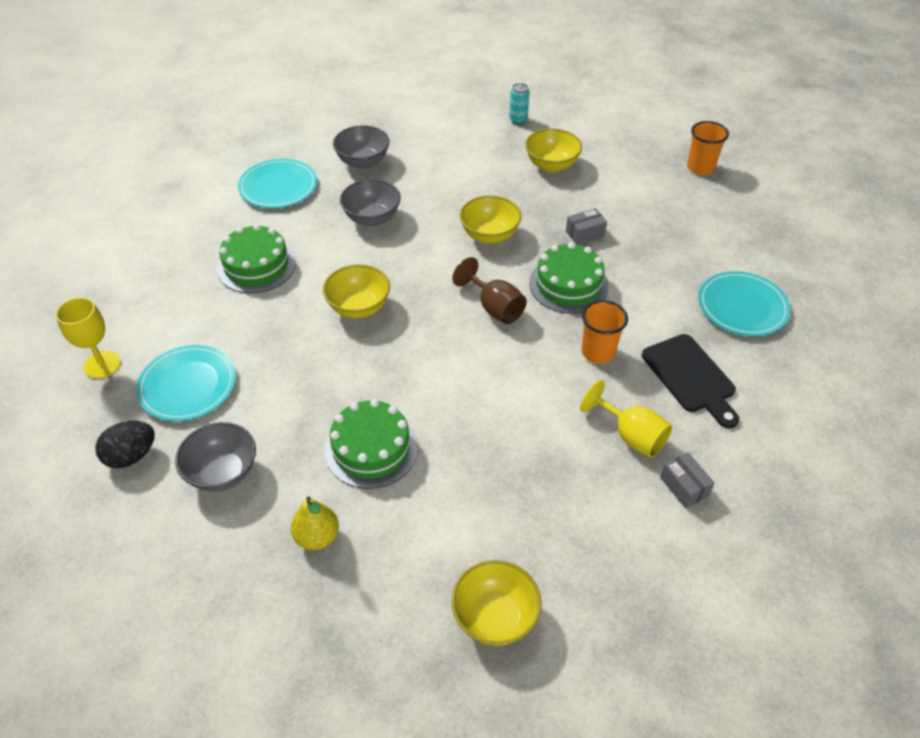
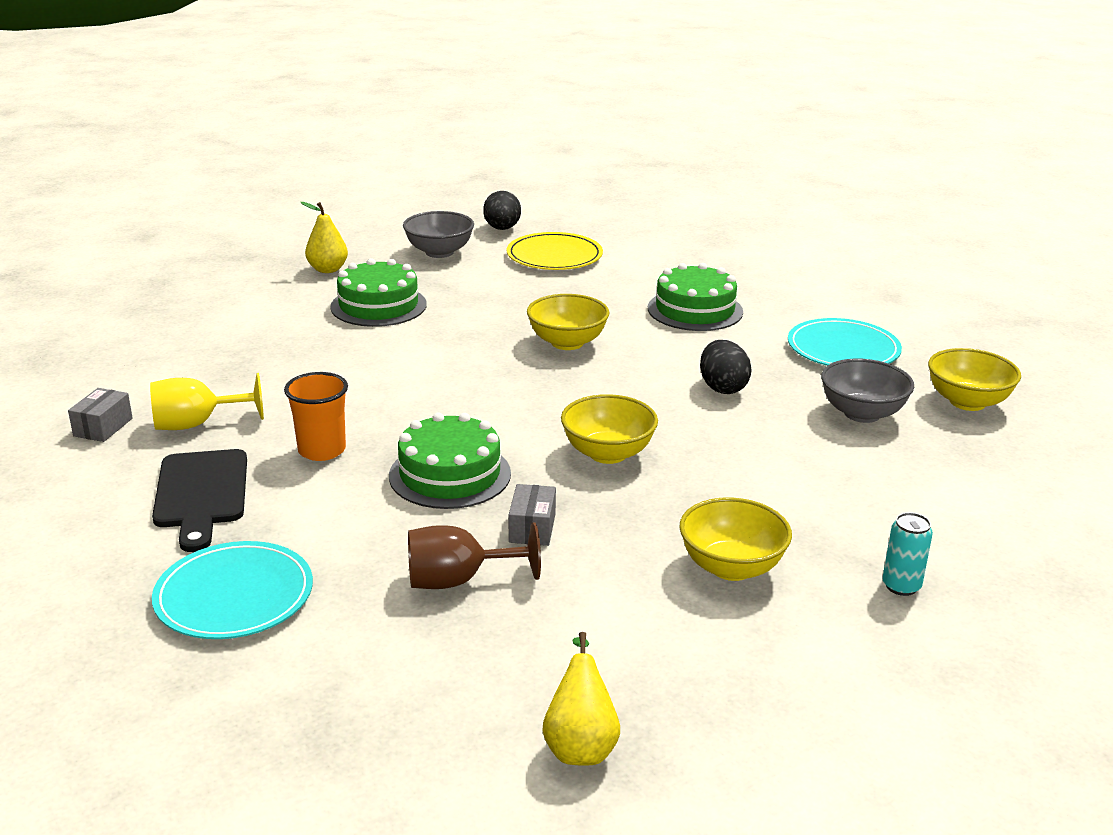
camera: 120 degrees right, 20 degrees down
yellow goblet [56,297,121,379] -> none
turquoise plate [136,345,236,421] -> yellow plate [506,232,603,270]
grey bowl [340,179,401,226] -> black egg [700,340,752,394]
yellow bowl [451,560,542,646] -> yellow bowl moved to [928,348,1021,411]
brown goblet [452,257,527,324] -> brown goblet moved to [408,522,541,589]
black cutting board [642,334,739,429] -> black cutting board turned 105 degrees counterclockwise [152,449,247,552]
grey box [660,452,715,508] -> grey box turned 75 degrees counterclockwise [68,388,133,442]
orange cup [687,121,729,175] -> yellow pear [542,632,620,765]

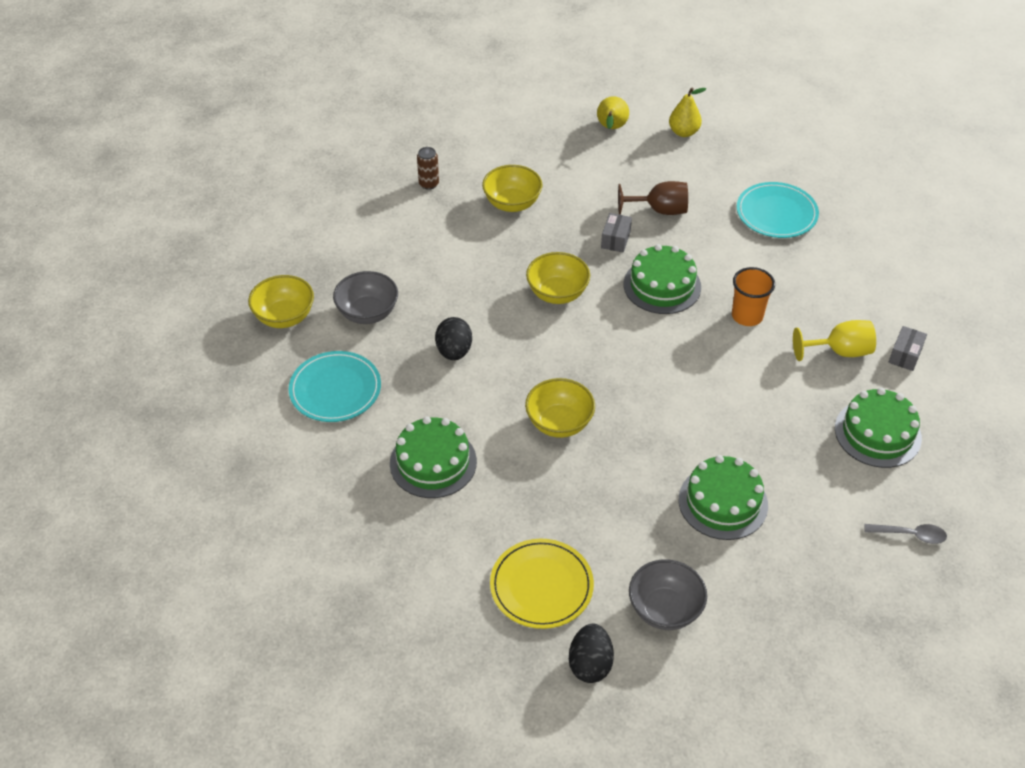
camera: 170 degrees left, 20 degrees up
black cutting board [152,449,247,552] -> none
yellow pear [301,202,348,273] -> yellow pear moved to [669,87,706,137]
turquoise can [882,512,933,596] -> brown can [417,147,439,190]
none -> green cake [835,388,922,468]
none -> grey spoon [864,524,947,544]

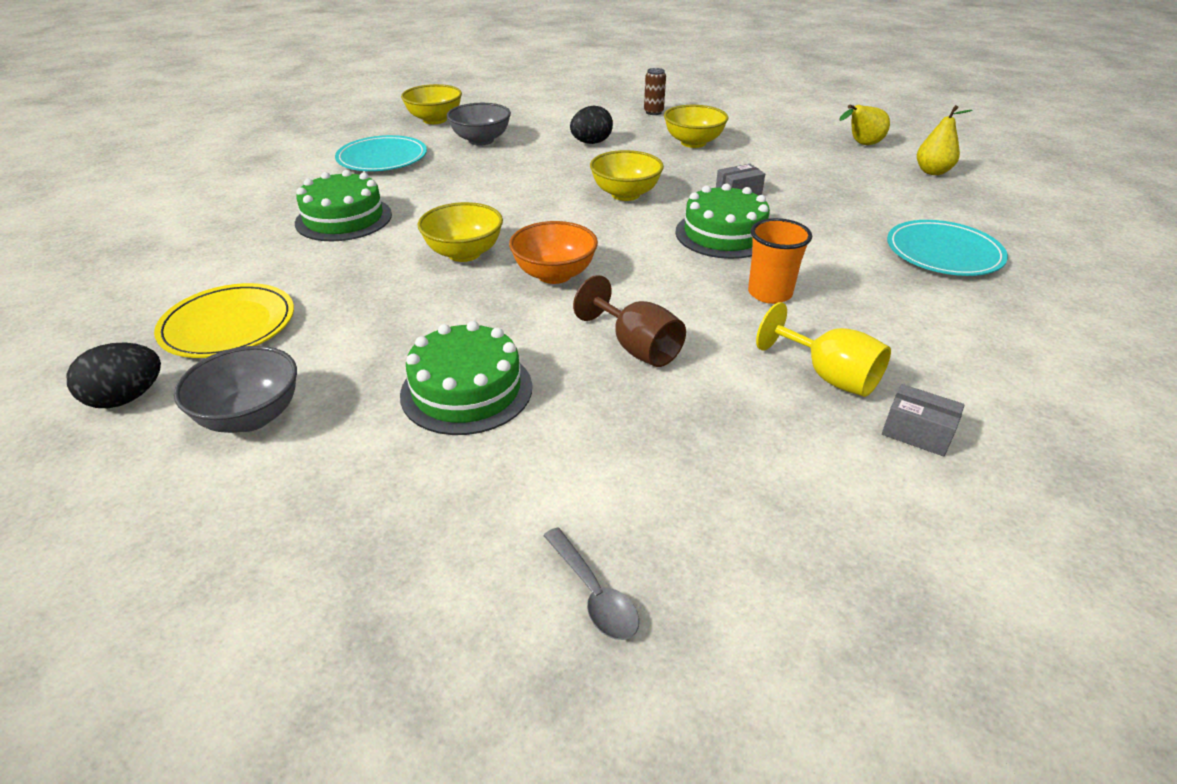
camera: 50 degrees right, 10 degrees down
black egg [435,317,472,360] -> black egg moved to [570,106,613,144]
brown goblet [618,181,688,215] -> brown goblet moved to [573,275,686,367]
green cake [835,388,922,468] -> none
grey box [889,326,927,371] -> grey box turned 45 degrees clockwise [882,384,965,457]
none -> orange bowl [509,221,598,284]

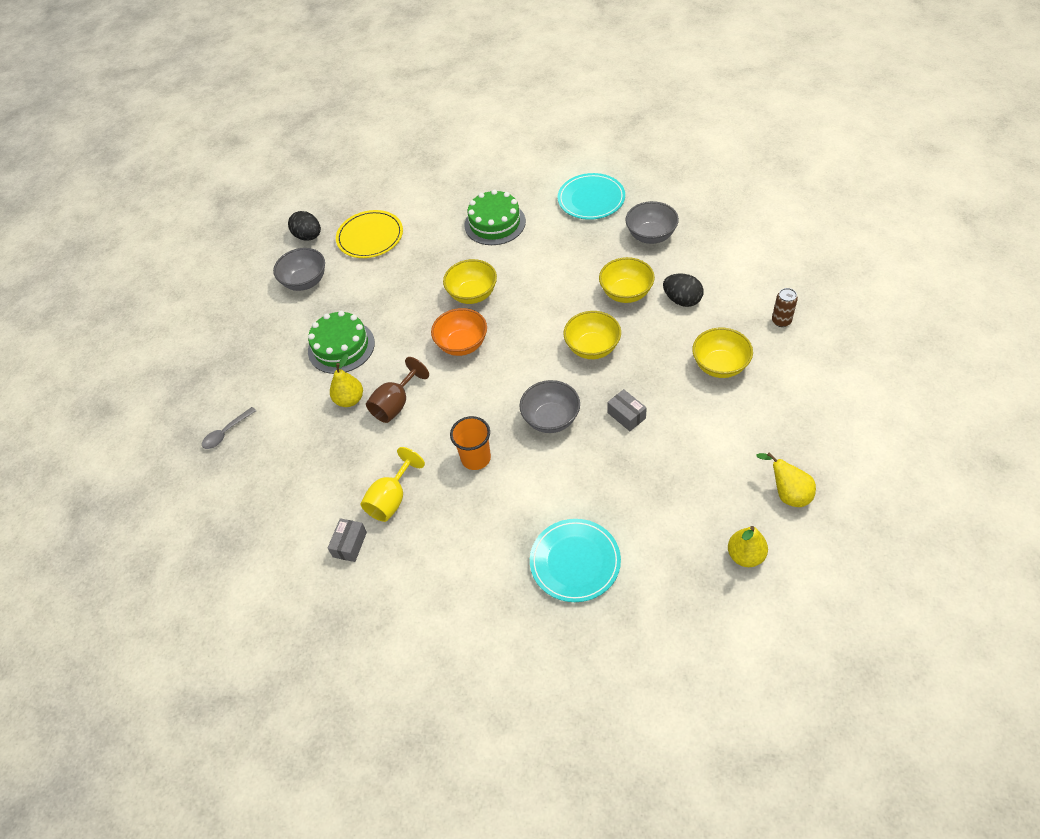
camera: 80 degrees right, 15 degrees up
yellow bowl [401,84,462,124] -> yellow bowl moved to [599,257,655,303]
green cake [675,184,770,259] -> grey bowl [519,380,580,433]
none -> yellow pear [330,354,363,407]

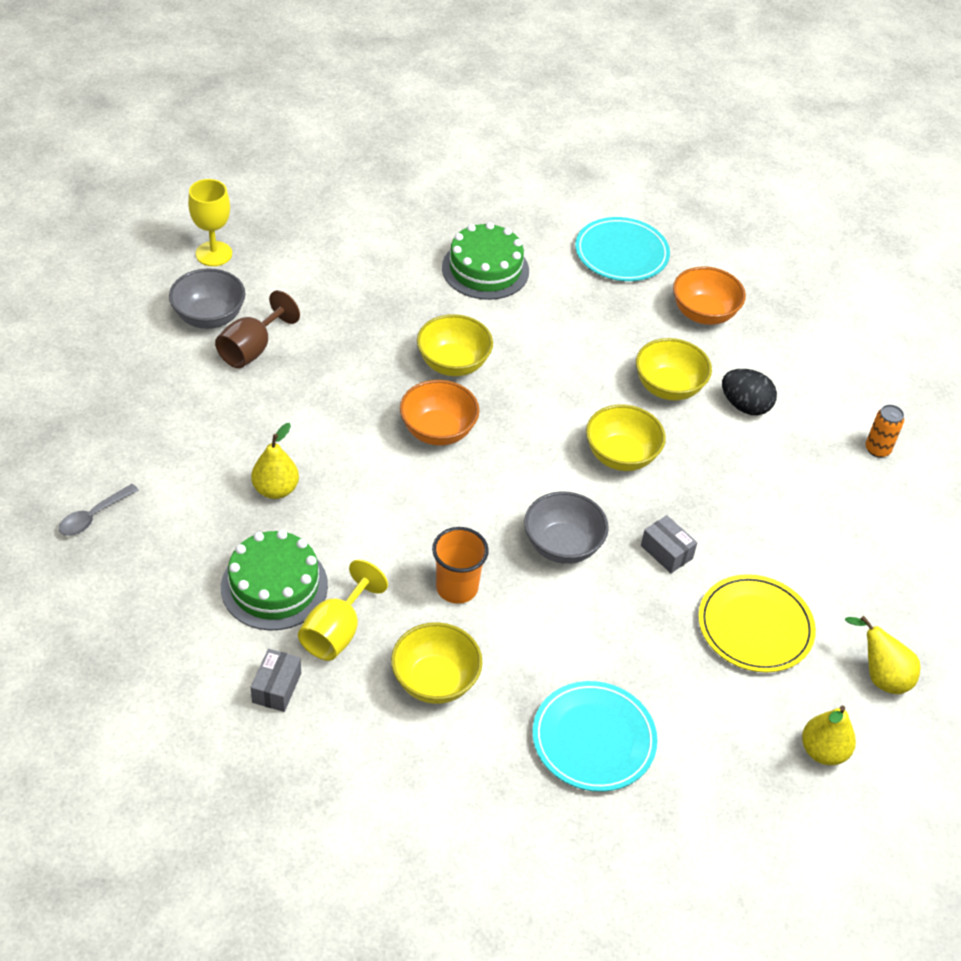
camera: 10 degrees left, 5 degrees down
black egg [288,211,321,241] -> yellow goblet [188,179,232,266]
green cake [308,311,375,374] -> green cake moved to [221,530,328,630]
yellow plate [336,210,403,258] -> yellow plate moved to [698,574,816,672]
brown goblet [366,357,429,423] -> brown goblet moved to [215,290,300,368]
grey bowl [625,201,679,244] -> orange bowl [673,266,746,325]
yellow bowl [692,328,753,378] -> yellow bowl moved to [391,622,483,704]
brown can [772,288,798,327] -> orange can [865,405,904,458]

